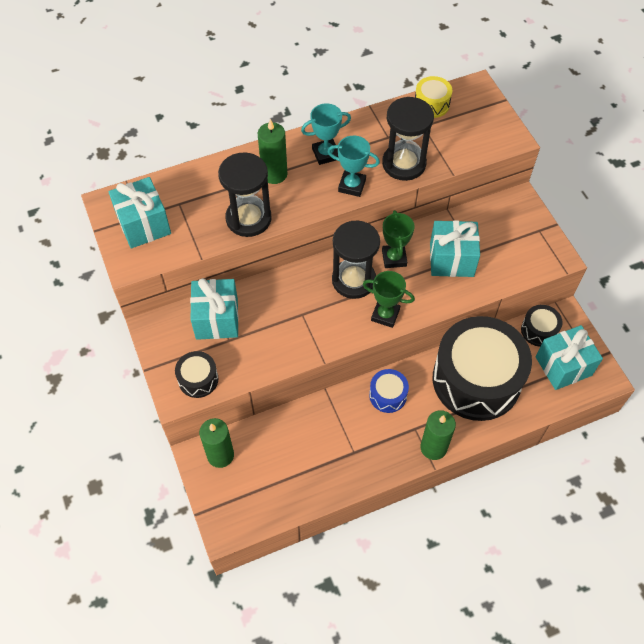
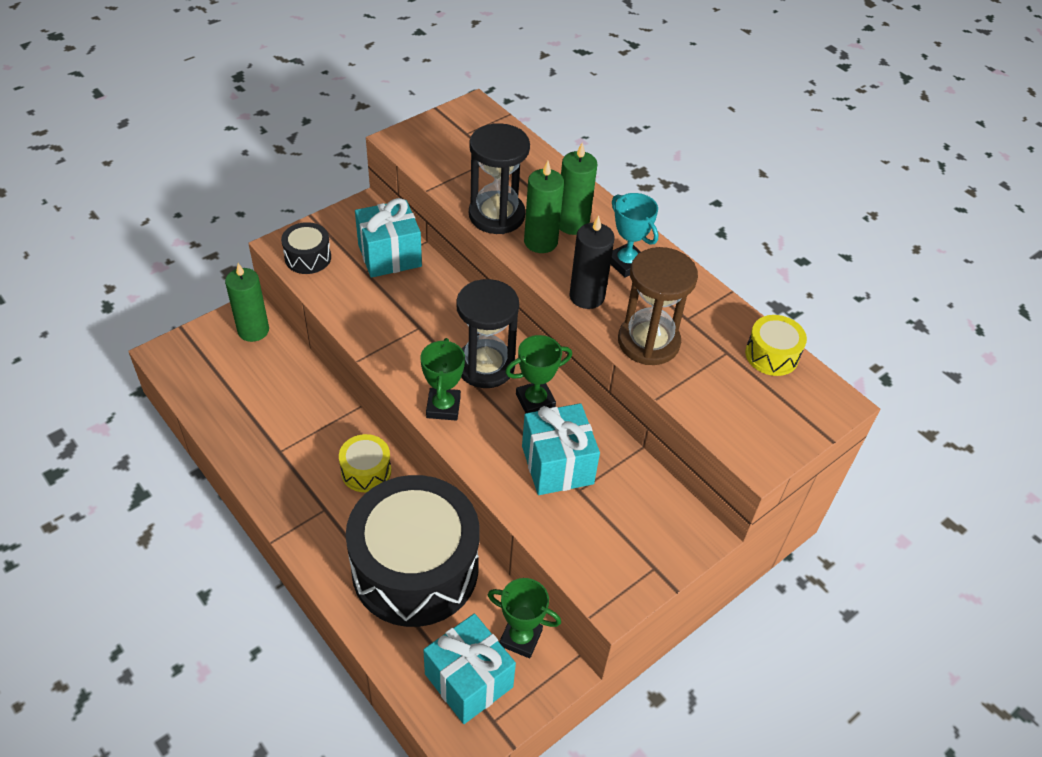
camera: 70 degrees right, 10 degrees down
turquoise gift [108,177,171,248] -> none
turquoise trophy [328,136,380,197] -> black candle [570,215,614,309]
blue drum [369,369,409,413] -> yellow drum [339,434,391,492]
black hourglass [382,97,434,181] -> brown hourglass [618,247,698,365]
green candle [420,410,456,460] -> green candle moved to [524,161,564,253]
black drum [521,305,563,347] -> green trophy [488,578,561,658]

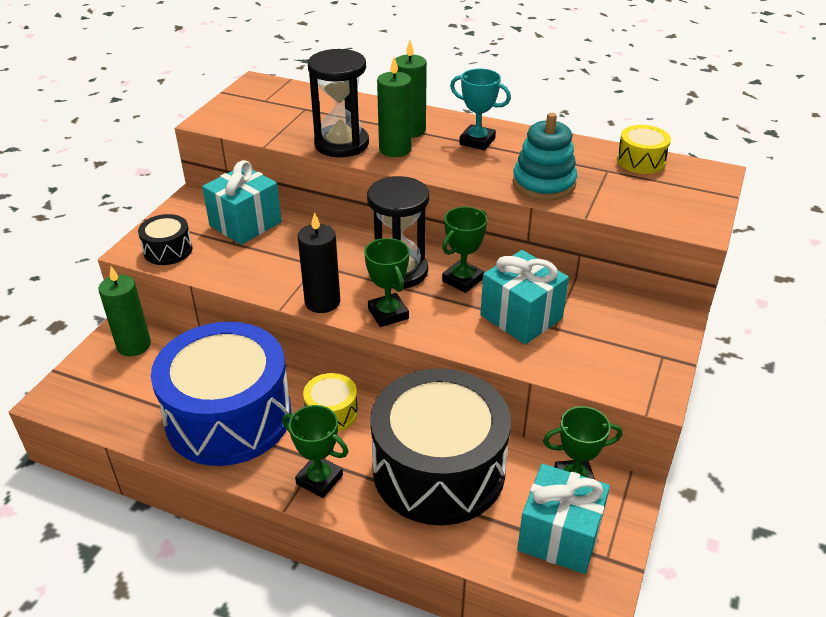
camera: 25 degrees left, 10 degrees down
black candle [570,215,614,309] -> black candle moved to [298,212,340,313]
brown hourglass [618,247,698,365] -> turquoise stacking toy [513,113,577,201]
none -> blue drum [151,322,291,466]
none -> green trophy [282,405,348,498]

